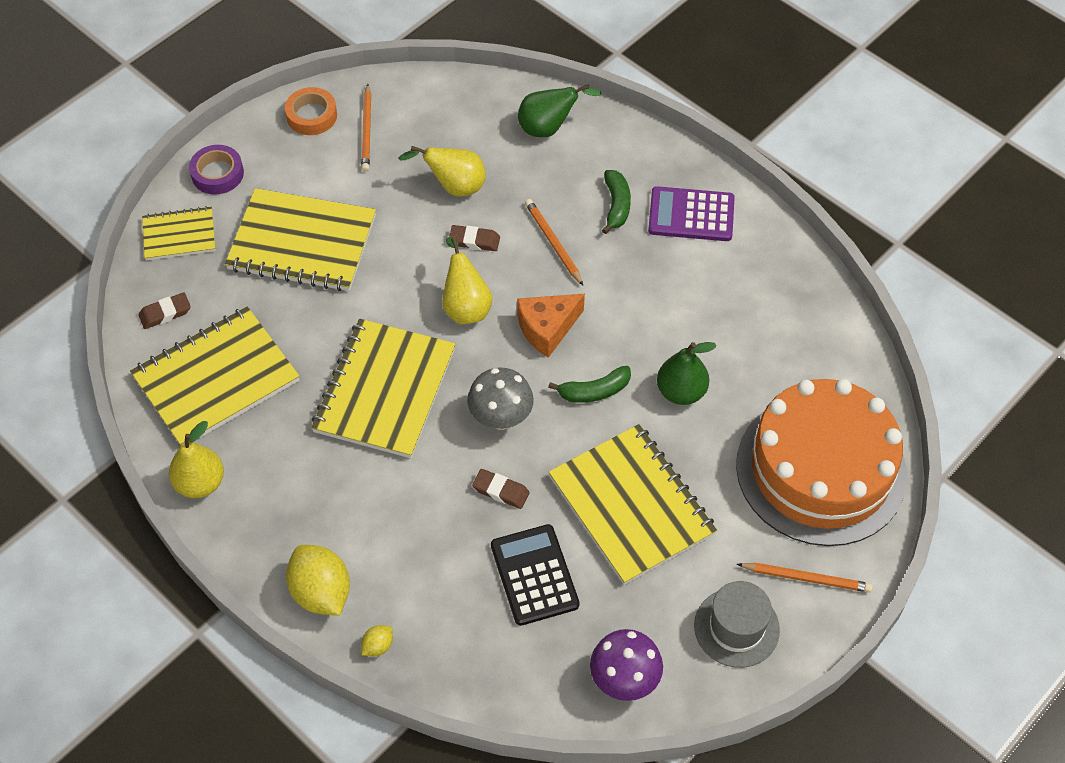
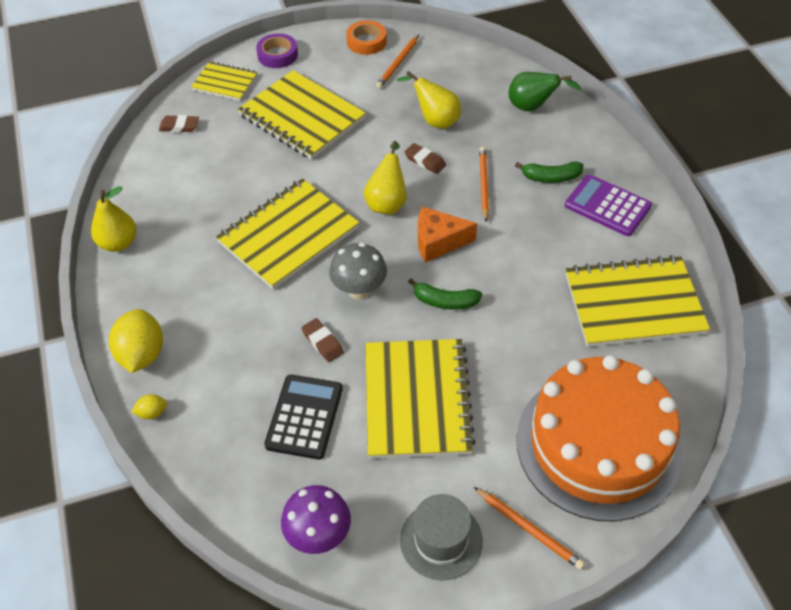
camera: 30 degrees right, 5 degrees down
yellow notebook [130,306,300,445] -> yellow notebook moved to [565,255,710,347]
green banana [602,170,631,234] -> green banana turned 60 degrees clockwise [515,162,584,183]
green pear [657,342,717,405] -> none

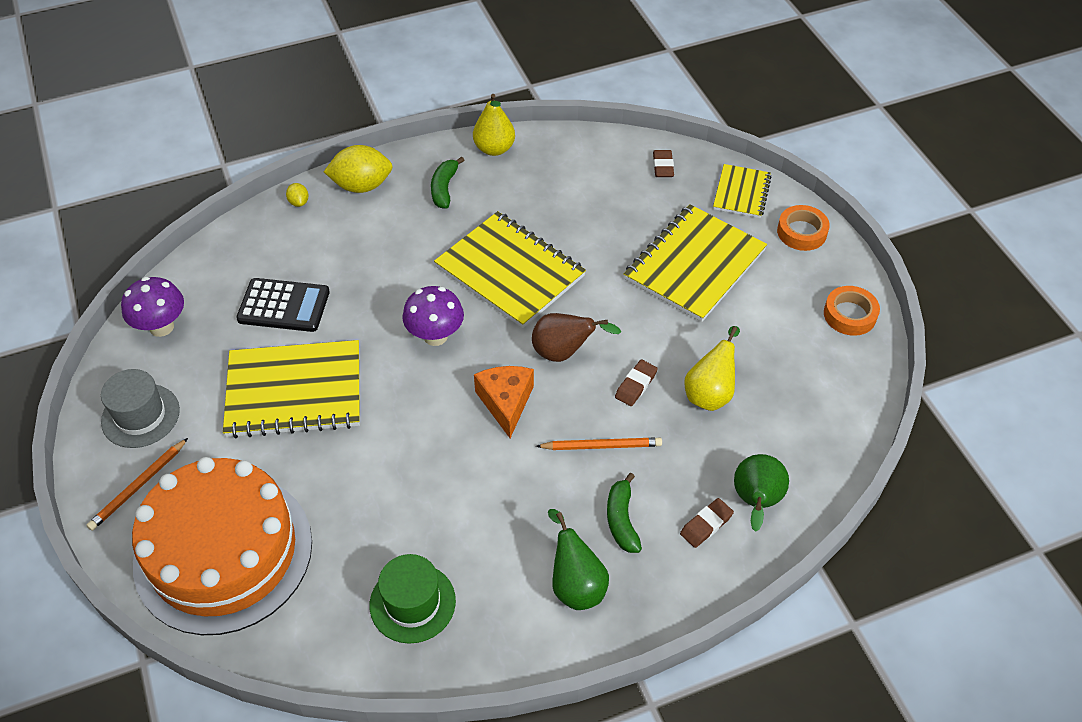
camera: 85 degrees right, 0 degrees up
purple tape [256,33,298,68] -> orange tape [777,205,830,251]
brown eraser [301,318,344,362] -> brown eraser moved to [680,498,734,548]
grey mushroom [329,242,387,300] -> purple mushroom [402,286,464,346]
yellow pear [364,141,407,215] -> brown pear [532,313,621,362]
orange pencil [376,34,419,89] -> none
green banana [408,278,482,310] -> green banana moved to [431,157,464,208]
purple calculator [565,174,652,236] -> green pear [548,509,609,610]
yellow notebook [565,255,710,347] -> green hat [370,554,456,644]

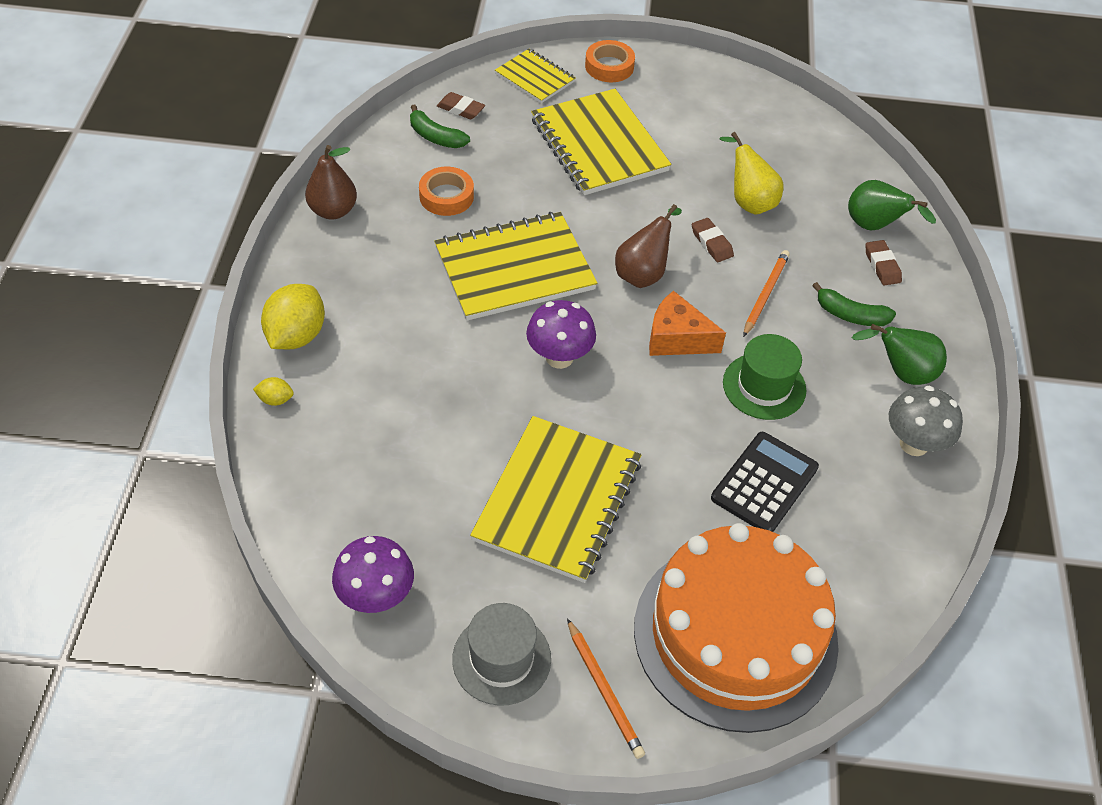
camera: 65 degrees left, 0 degrees up
black calculator [236,278,330,332] -> black calculator moved to [711,432,819,532]
green hat [370,554,456,644] -> green hat moved to [723,334,806,420]
green banana [431,157,464,208] -> green banana moved to [410,105,470,148]
yellow pear [473,94,515,156] -> brown pear [305,145,357,219]
orange tape [824,286,880,336] -> orange tape moved to [419,167,474,216]
none -> grey mushroom [889,386,963,456]

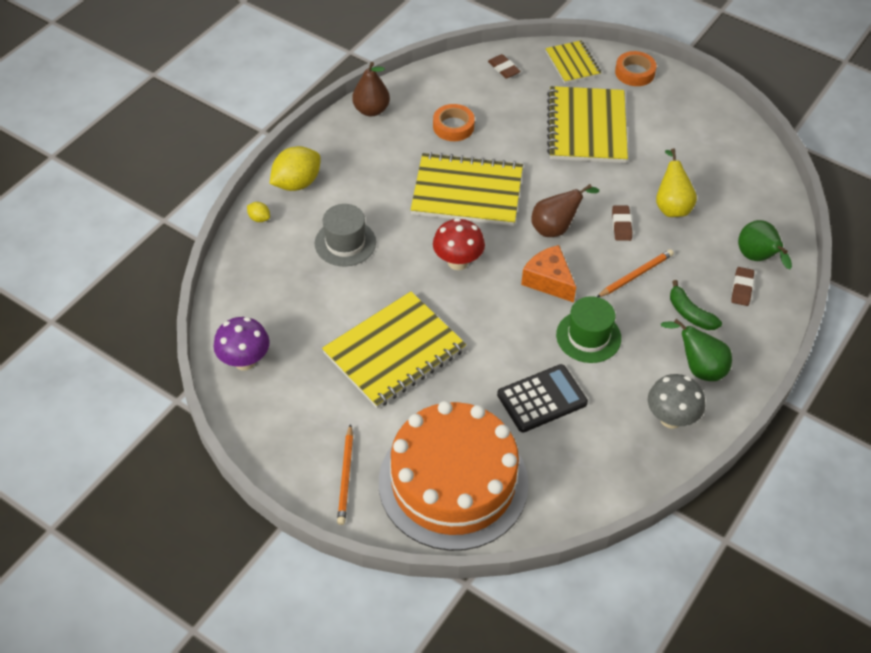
camera: 30 degrees right, 0 degrees up
green banana [410,105,470,148] -> none
grey hat [452,603,551,706] -> grey hat moved to [315,204,376,267]
purple mushroom [526,300,596,369] -> red mushroom [433,218,485,270]

